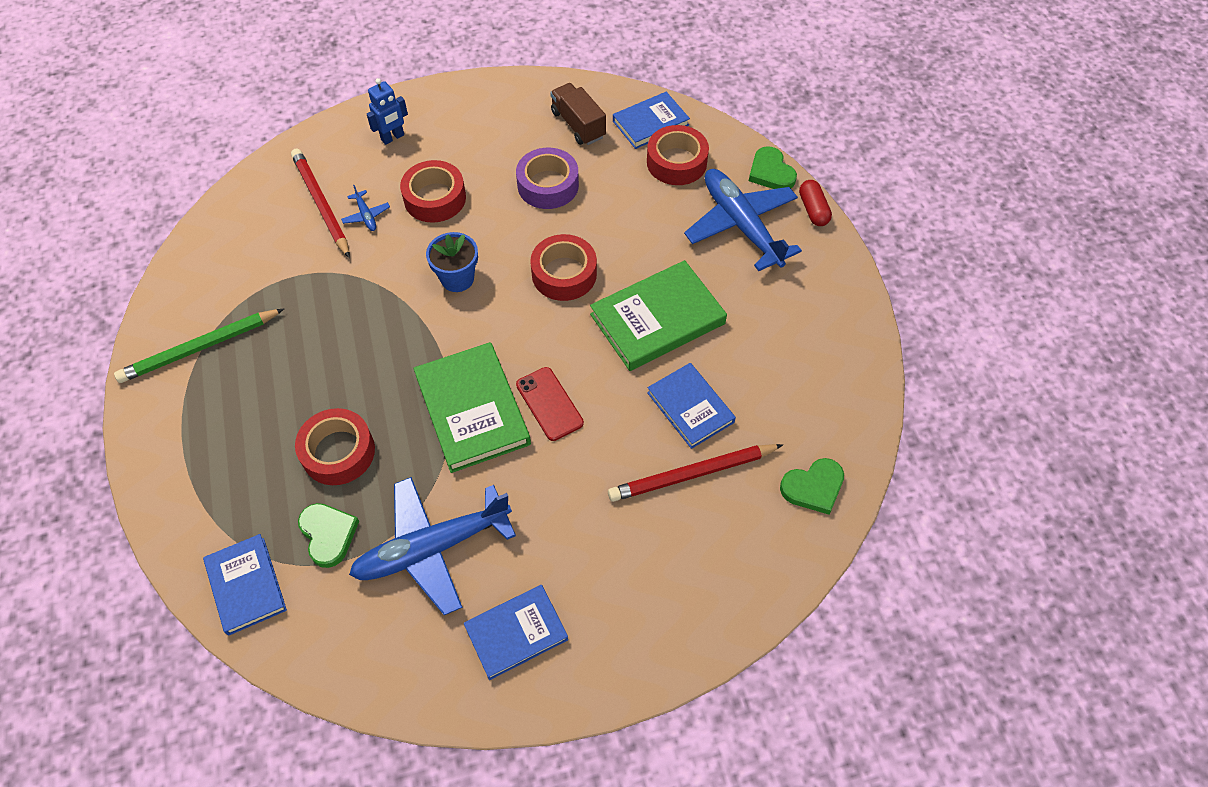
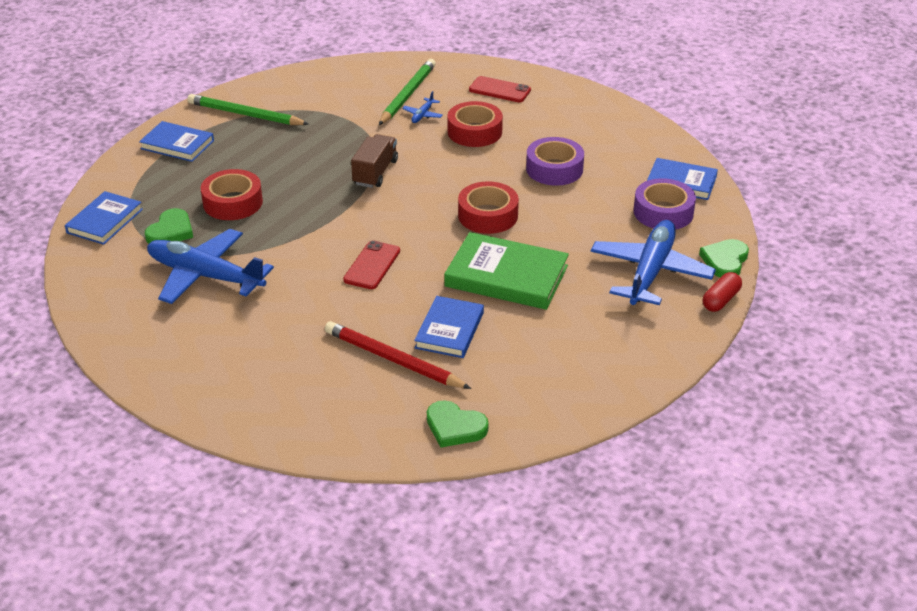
camera: 50 degrees right, 20 degrees down
red pencil [291,149,350,258] -> green pencil [379,59,436,125]
blue robot [367,78,408,145] -> red phone [469,76,531,102]
green book [413,342,531,473] -> none
blue flower pot [426,232,478,292] -> none
blue book [464,585,568,680] -> blue book moved to [139,121,214,162]
brown truck [550,83,606,145] -> brown truck moved to [351,134,398,188]
red tape [647,125,709,185] -> purple tape [633,178,696,230]

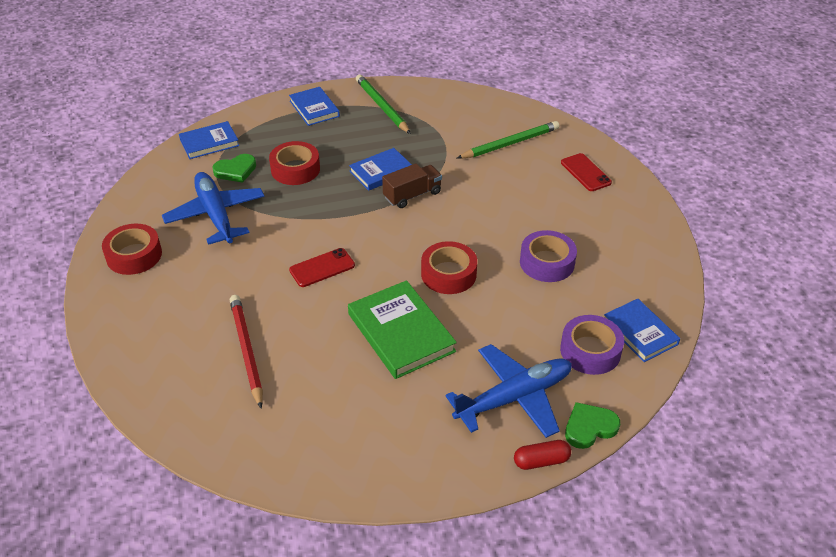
camera: 40 degrees right, 5 degrees up
blue plane [402,91,443,123] -> none
blue book [414,296,484,358] -> blue book moved to [349,148,412,191]
green heart [427,400,488,447] -> none
red tape [447,101,503,147] -> red tape moved to [102,224,162,275]

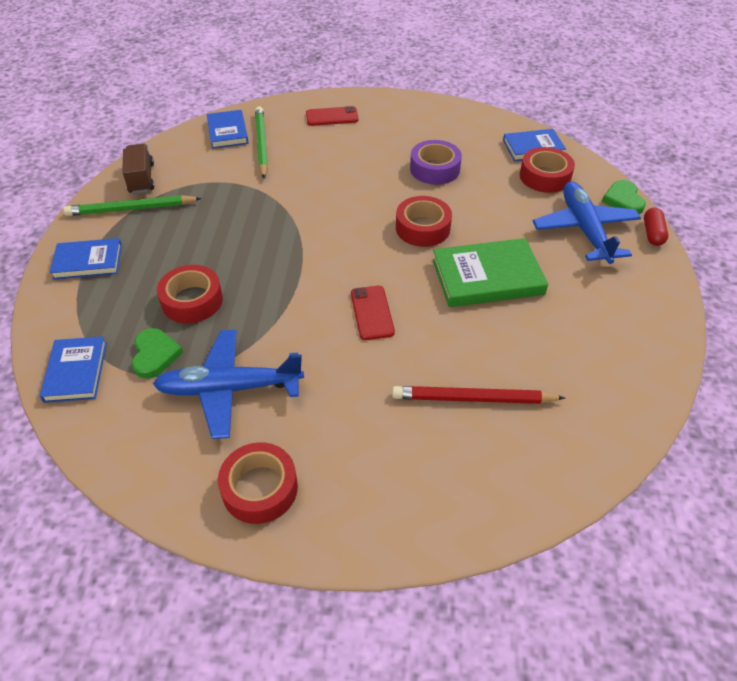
camera: 70 degrees left, 5 degrees up
blue book [349,148,412,191] -> blue book moved to [207,110,249,149]
brown truck [382,163,442,208] -> brown truck moved to [122,144,154,194]
purple tape [560,315,624,375] -> red tape [520,147,575,193]

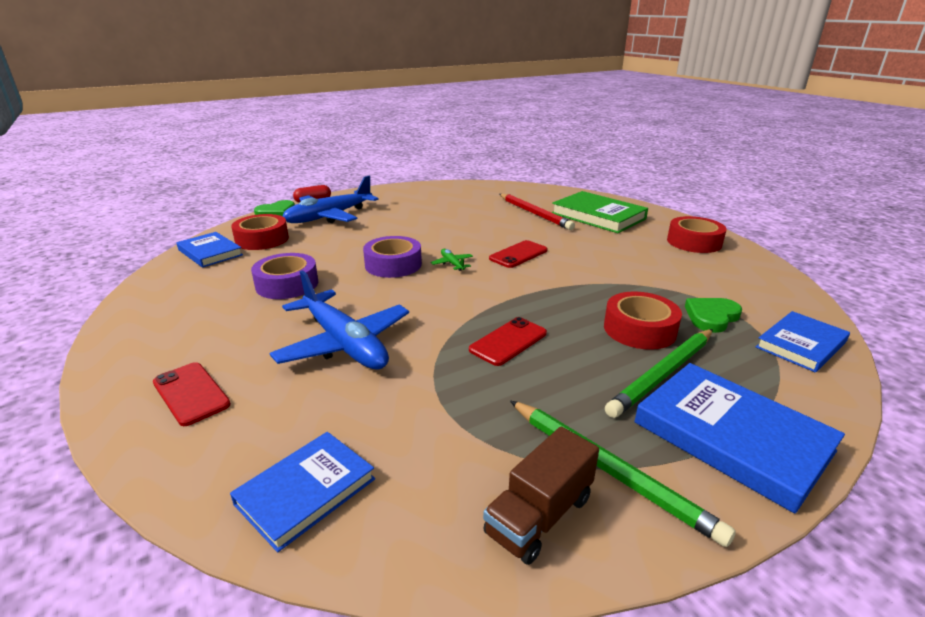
camera: 125 degrees left, 20 degrees down
blue book [50,238,122,280] -> blue book [634,363,845,514], size x1.55
blue plane [153,329,304,439] -> blue plane moved to [269,270,409,370]
green pencil [255,106,268,179] -> green pencil moved to [605,329,713,418]
red tape [396,196,452,247] -> purple tape [363,236,422,278]
green book [432,238,548,307] -> green book moved to [551,191,648,233]
none -> green plane [431,249,473,271]
none -> red phone [469,317,547,366]

